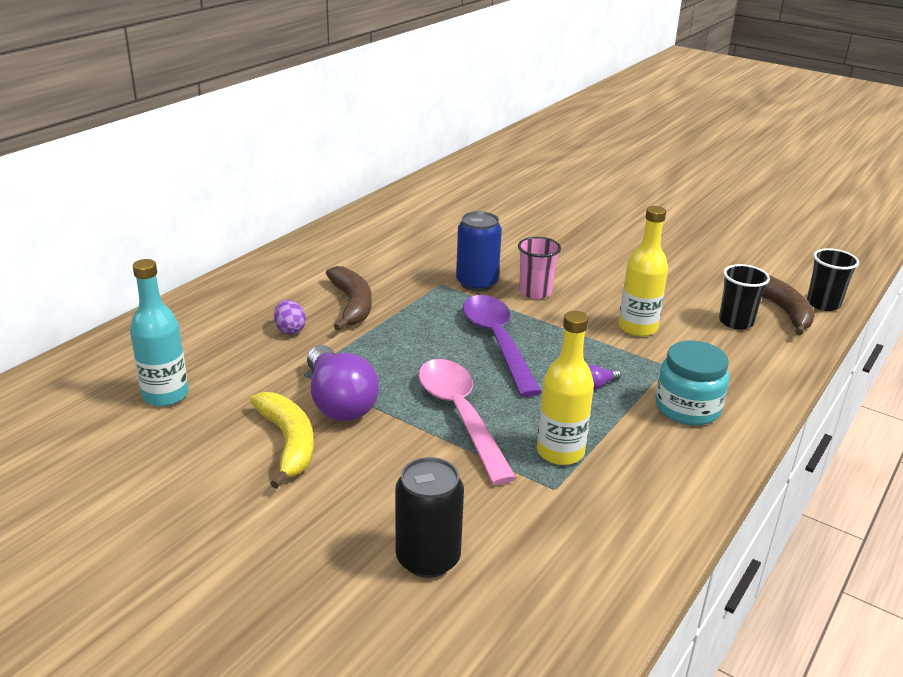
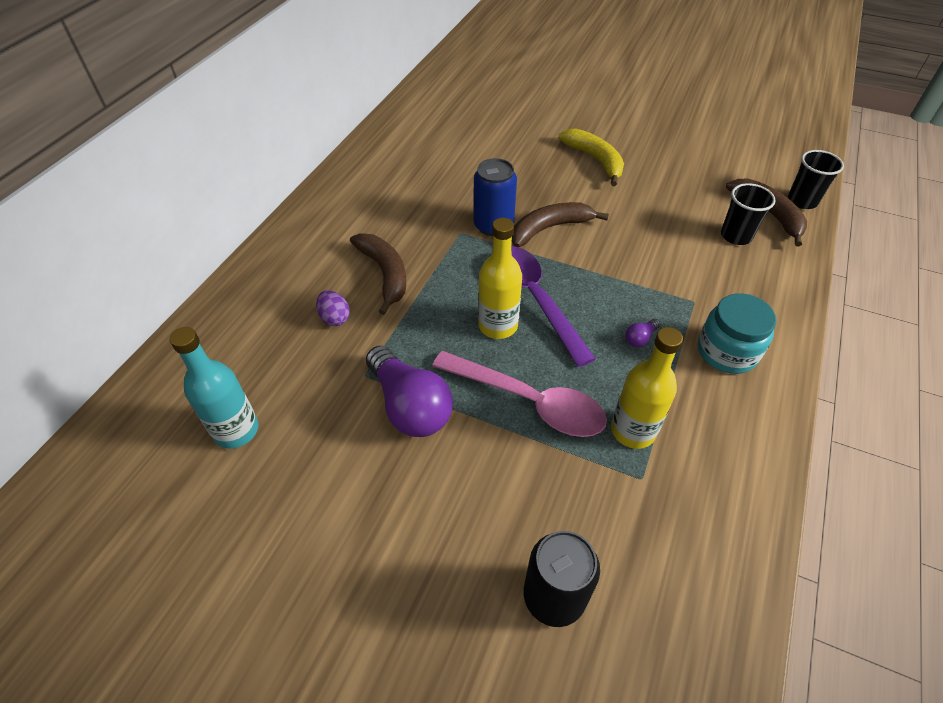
camera: 10 degrees left, 20 degrees up
yellow banana [250,392,314,489] -> yellow banana moved to [558,128,624,186]
pink spoon [418,359,517,485] -> pink spoon turned 150 degrees clockwise [432,351,607,437]
pink cup [518,237,561,299] -> brown banana [512,202,609,247]
yellow bottle [619,206,668,337] -> yellow bottle moved to [478,218,522,339]

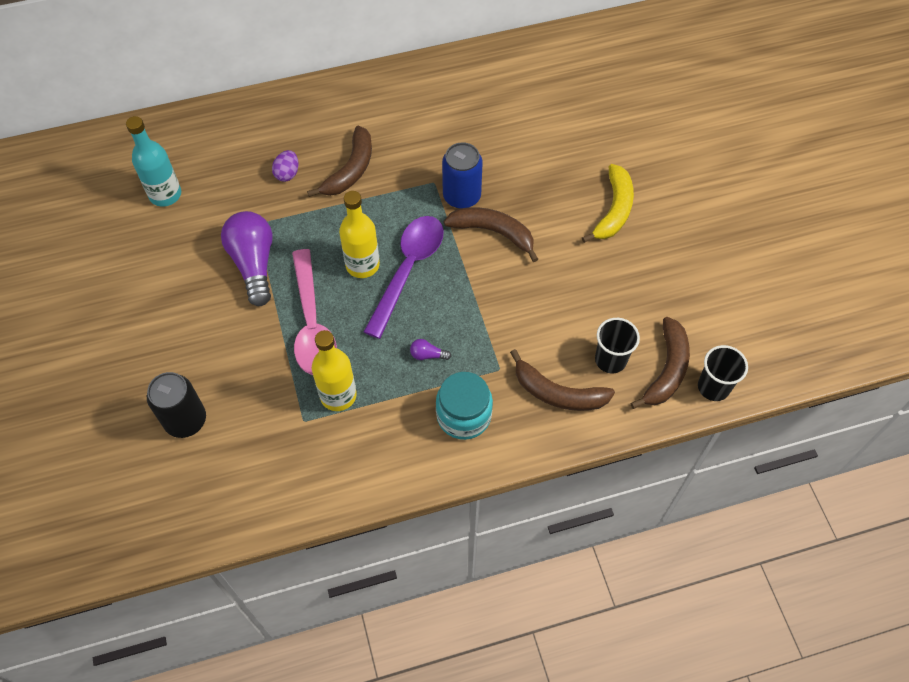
camera: 50 degrees right, 10 degrees up
purple light bulb [366,346,453,437] -> purple light bulb turned 150 degrees clockwise [221,211,272,306]
none -> brown banana [510,349,615,411]

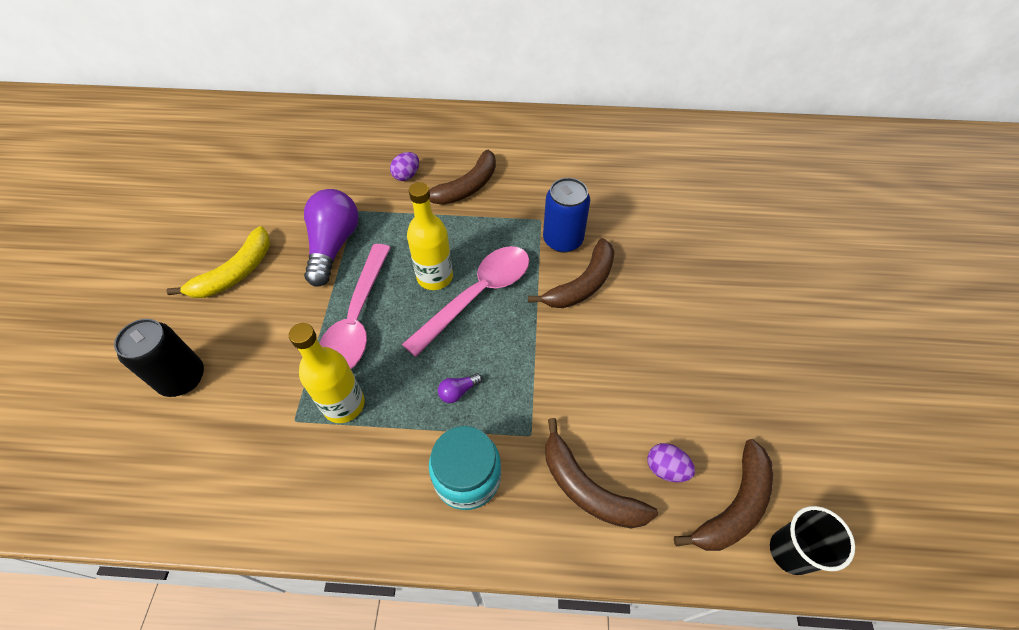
camera: 20 degrees right, 5 degrees down
turquoise bottle [126,116,181,207] -> none
purple spoon [364,216,444,339] -> pink spoon [402,246,529,357]
purple light bulb [410,339,451,360] -> purple light bulb turned 60 degrees counterclockwise [438,373,482,403]
brown banana [444,207,538,262] -> brown banana turned 90 degrees clockwise [528,238,615,308]
yellow banana [582,164,634,243] -> yellow banana moved to [166,226,270,298]
black cup [595,318,640,373] -> purple egg [647,443,695,482]

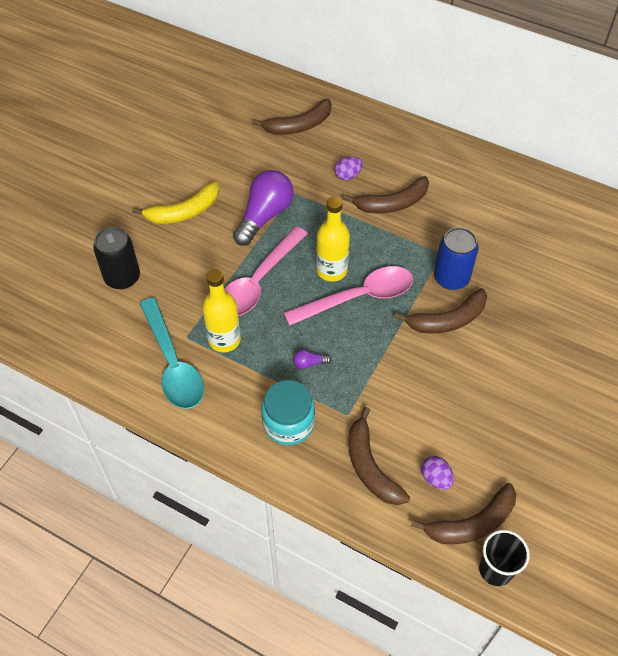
camera: 25 degrees right, 0 degrees up
none -> turquoise spoon [139,297,204,409]
none -> brown banana [252,99,332,135]

